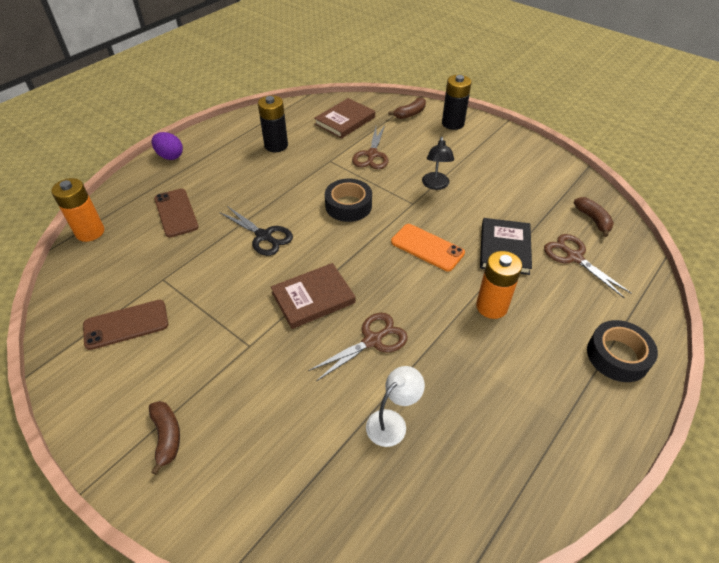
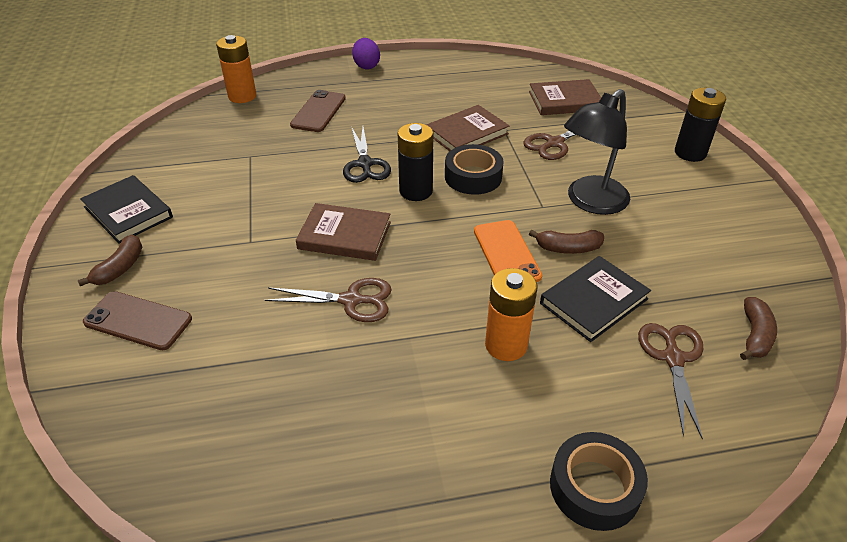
camera: 40 degrees right, 5 degrees down
brown phone [83,300,168,350] -> brown phone moved to [83,291,192,350]
black battery [258,95,288,152] -> black battery moved to [398,123,433,201]
white lamp [366,366,425,447] -> none
brown banana [389,97,426,119] -> brown banana moved to [529,230,604,254]
black lamp [422,137,454,190] -> black lamp [564,89,630,215], size x1.68
none -> black book [80,175,173,244]
none -> brown book [426,105,509,151]

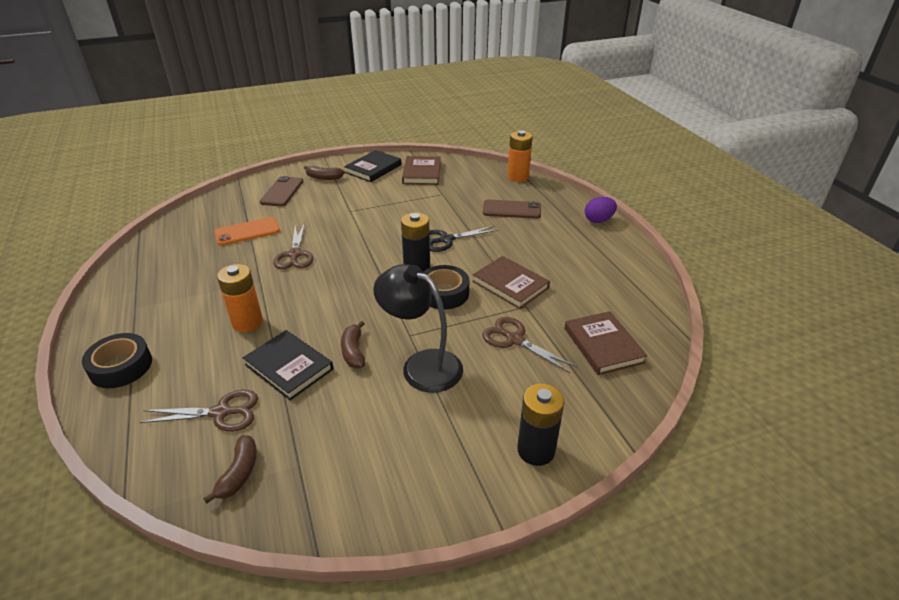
camera: 80 degrees right, 5 degrees down
brown book [296,203,391,261] -> brown book moved to [402,156,441,185]
orange phone [474,220,542,282] -> orange phone moved to [214,217,280,246]
brown banana [740,297,777,360] -> brown banana turned 90 degrees counterclockwise [203,435,257,504]

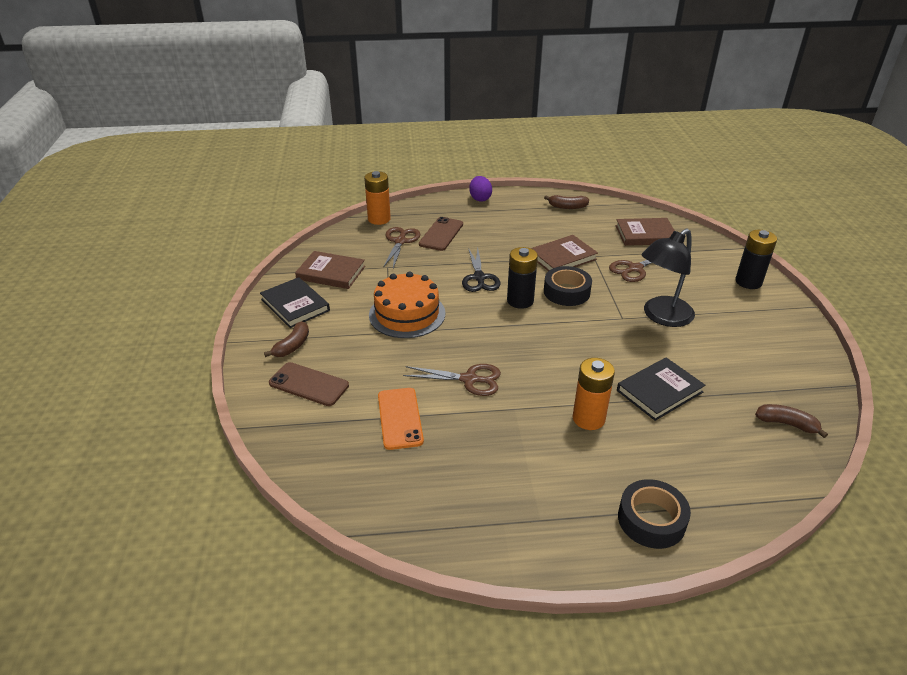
camera: 75 degrees left, 0 degrees up
brown scissors [139,390,258,432] -> brown scissors moved to [383,227,420,268]
brown banana [341,321,365,368] -> brown banana moved to [544,195,589,209]
none -> orange cake [369,271,445,338]

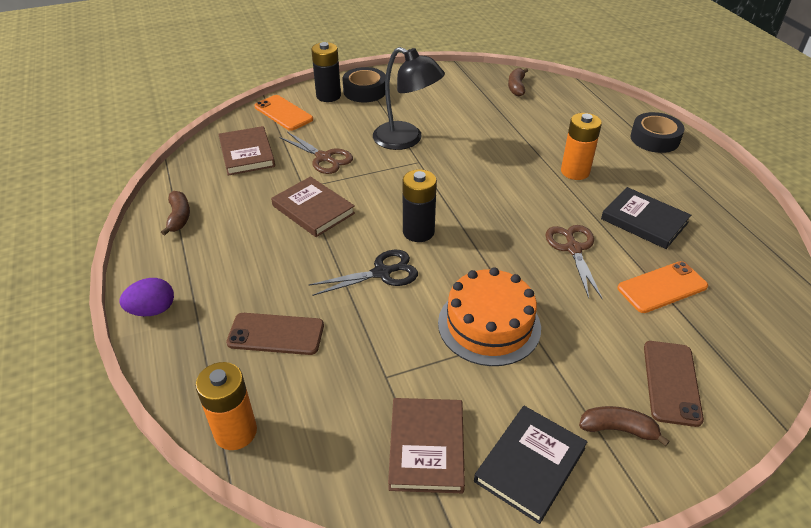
camera: 105 degrees left, 5 degrees up
brown scissors [383,227,420,268] -> none
black tape [544,266,592,306] -> black tape moved to [343,67,386,102]
black book [617,357,706,421] -> black book moved to [601,187,691,249]
none -> orange phone [254,95,313,131]

